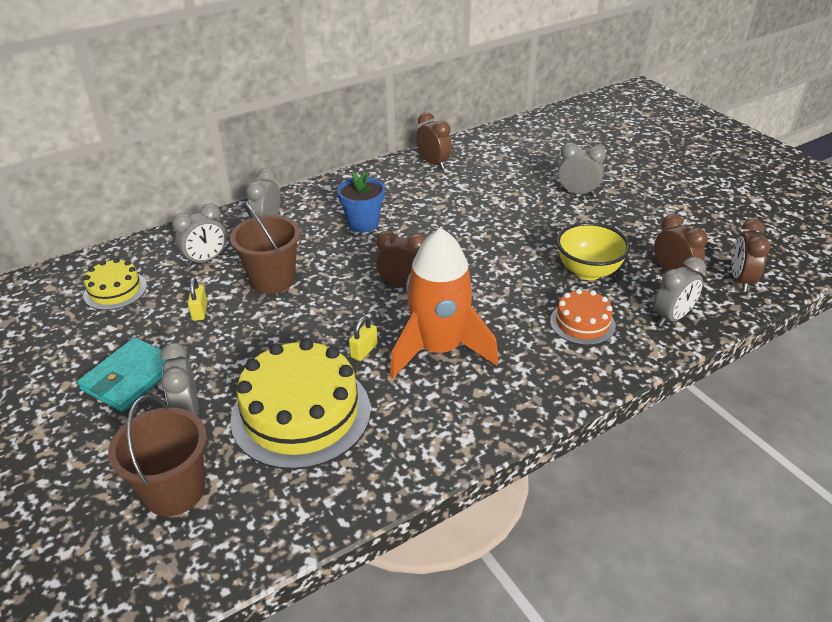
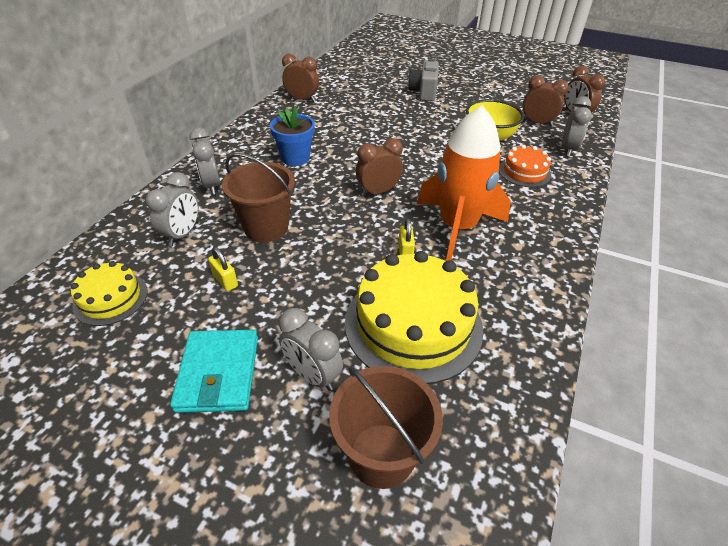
camera: 35 degrees left, 5 degrees up
grey clock [558,143,606,196] -> grey camera [408,59,439,101]

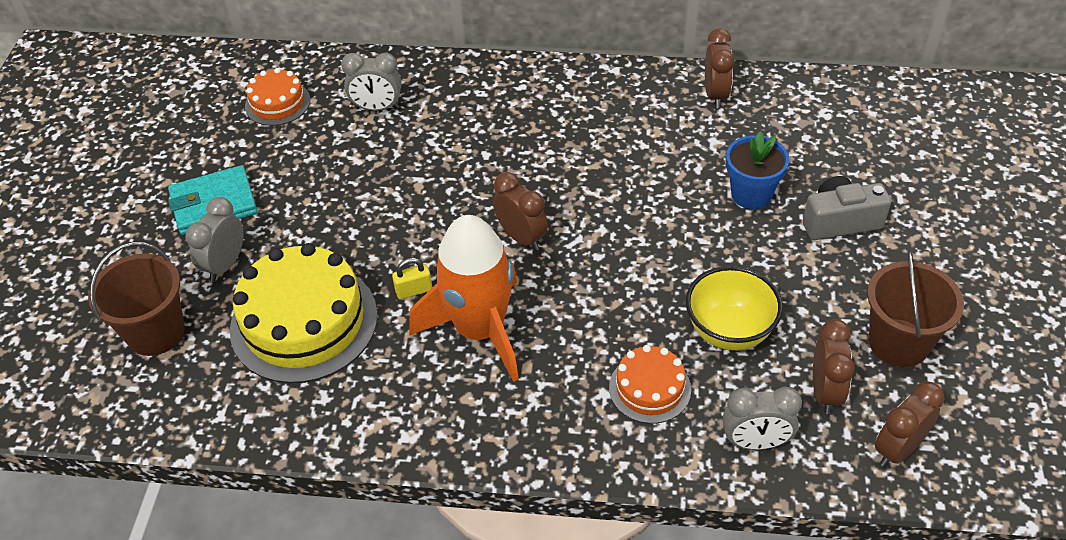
camera: 75 degrees right, 5 degrees up
yellow cake [70,261,148,326] -> orange cake [245,68,310,126]
grey clock [189,128,220,195] -> none
yellow padlock [208,247,238,291] -> none
brown bucket [222,153,295,242] -> brown bucket moved to [867,249,964,367]
blue flower pot [270,107,315,166] -> blue flower pot moved to [726,131,789,209]

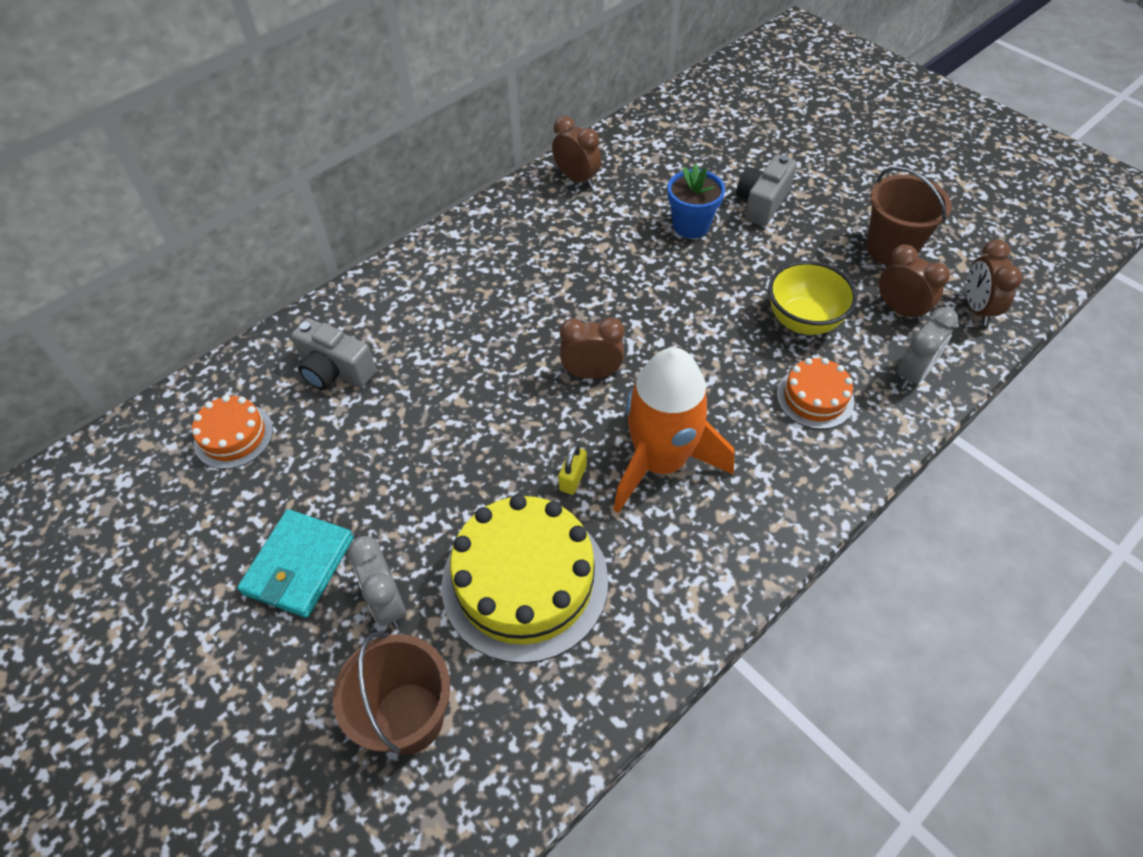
camera: 50 degrees left, 5 degrees up
grey clock [341,53,401,111] -> grey camera [291,318,376,390]

